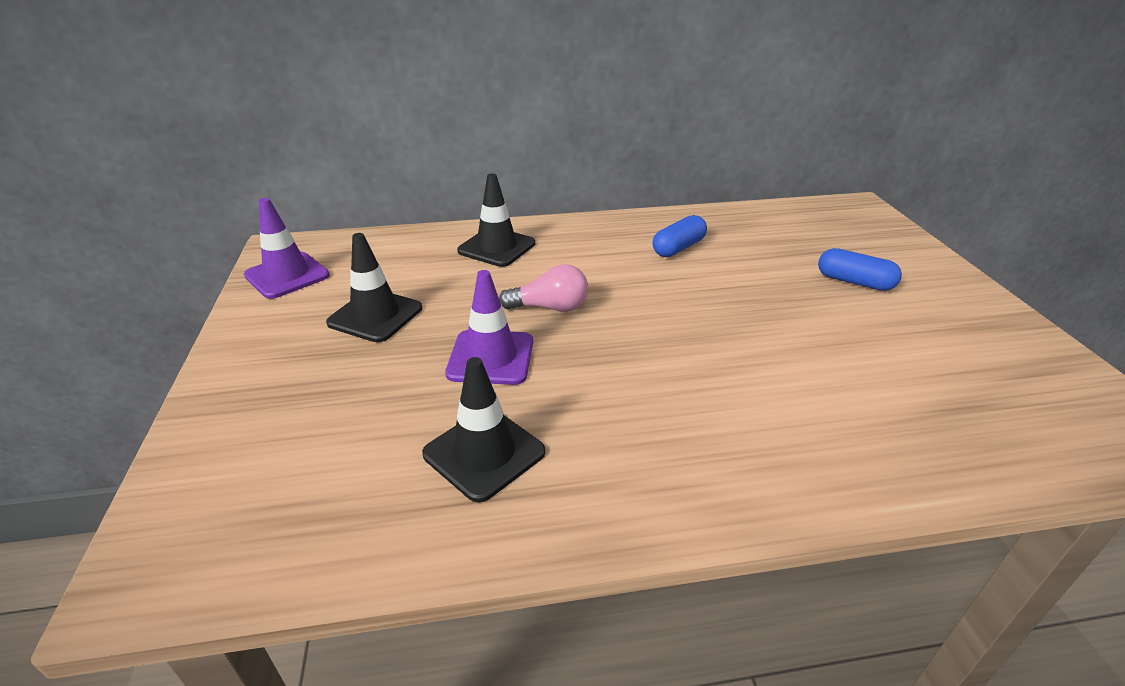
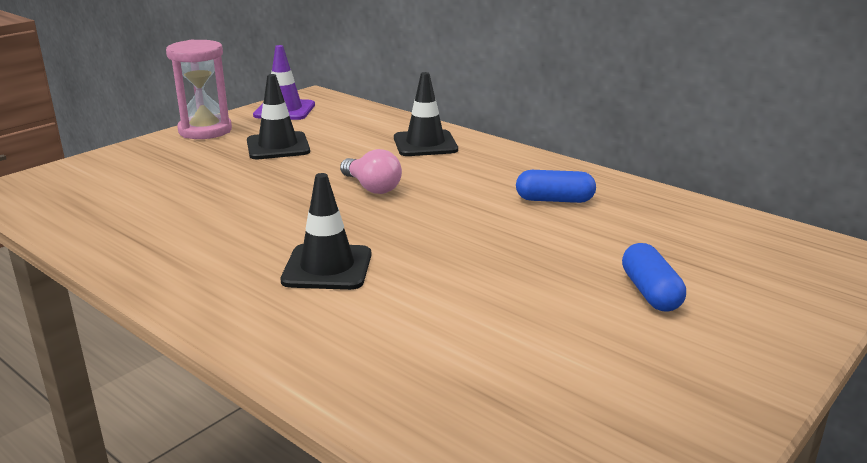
camera: 50 degrees right, 10 degrees down
black traffic cone [422,357,545,503] -> black traffic cone moved to [281,173,372,290]
purple traffic cone [445,270,533,385] -> none
none -> pink hourglass [166,40,232,139]

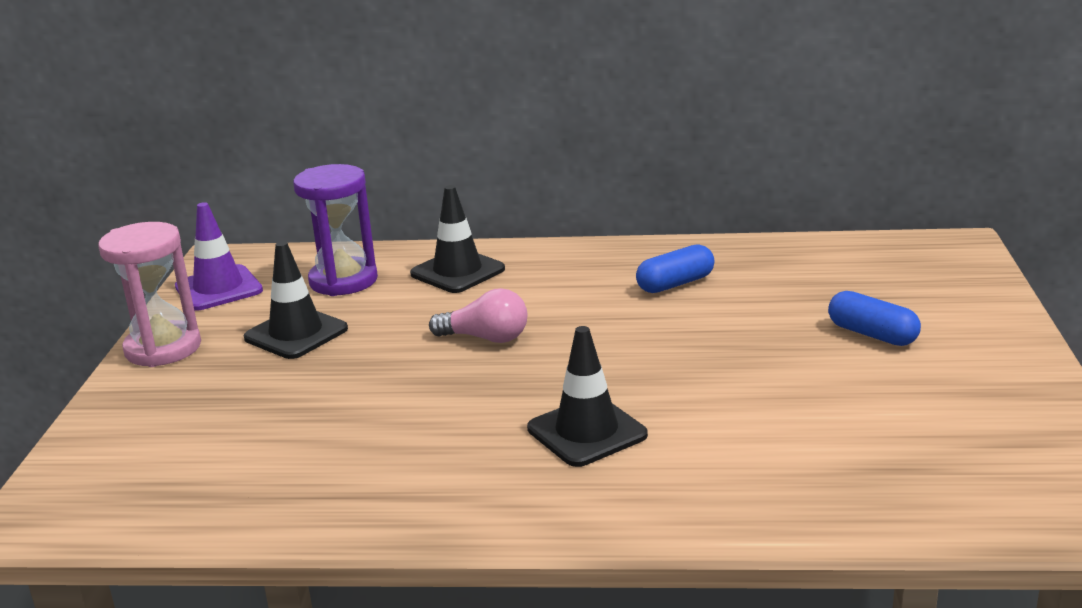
camera: 35 degrees left, 0 degrees up
none -> purple hourglass [293,164,378,296]

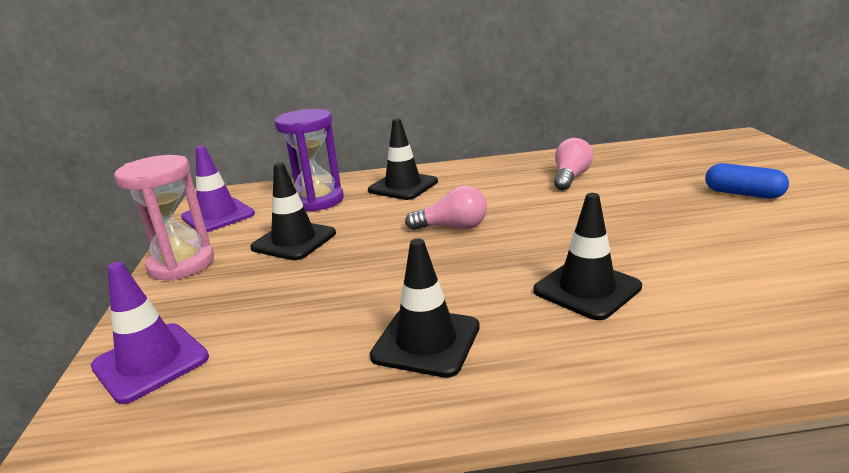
camera: 10 degrees left, 0 degrees up
blue capsule [636,244,714,293] -> pink light bulb [554,138,593,190]
none -> purple traffic cone [91,262,209,404]
none -> black traffic cone [370,239,480,378]

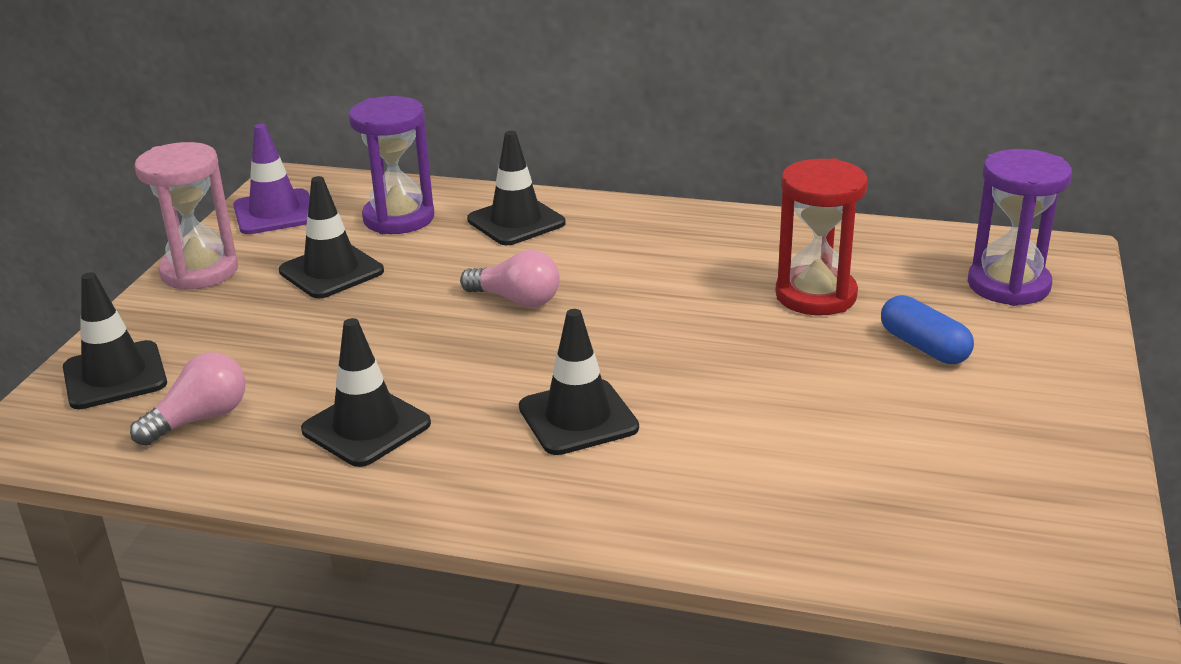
camera: 20 degrees right, 5 degrees up
purple traffic cone [91,262,209,404] -> black traffic cone [63,272,167,409]
pink light bulb [554,138,593,190] -> pink light bulb moved to [130,352,246,446]
none -> red hourglass [775,158,868,315]
none -> purple hourglass [968,149,1072,306]

